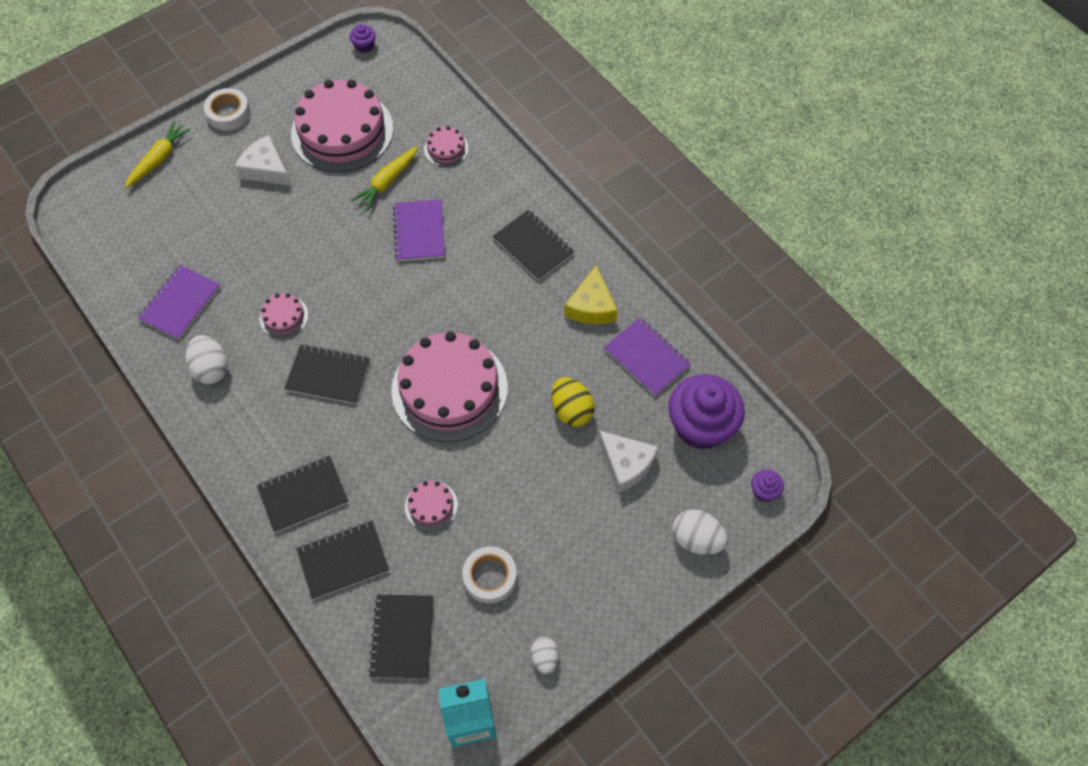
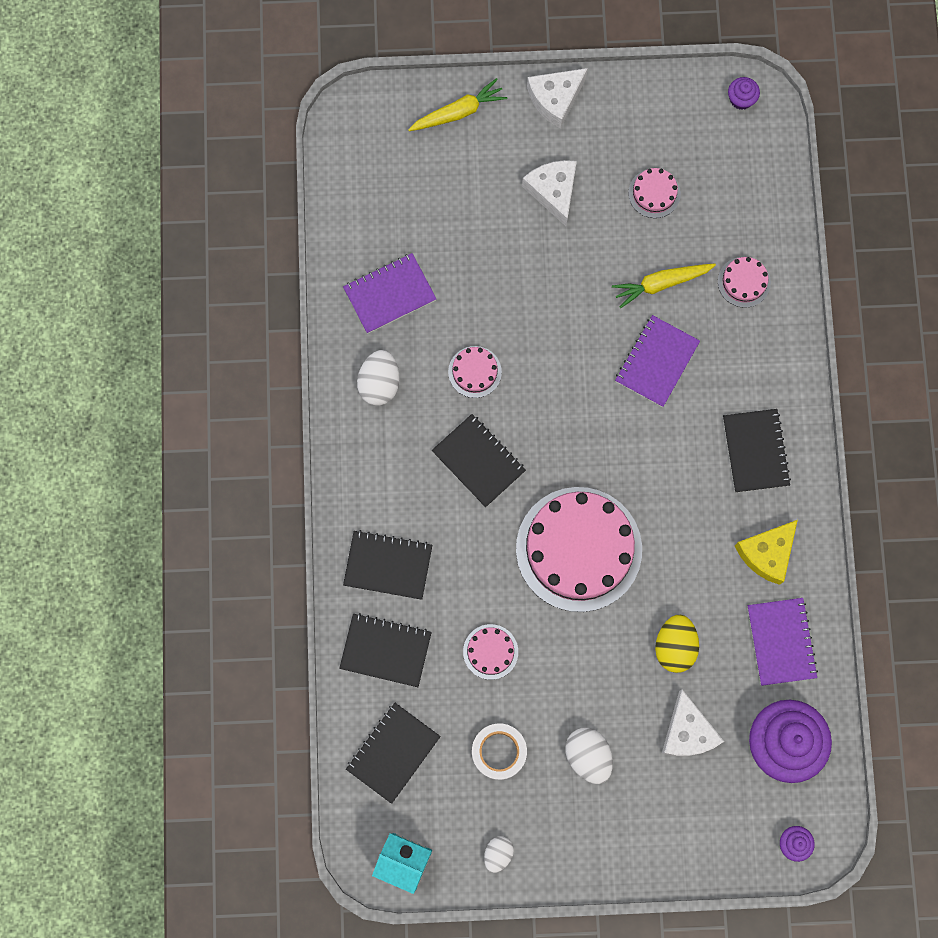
camera: 35 degrees right, 15 degrees up
white tape [204,88,251,131] -> white cheese [527,68,588,129]
pink cake [291,80,393,172] -> pink cake [628,168,681,218], size x0.43
white egg [672,509,728,555] -> white egg moved to [565,728,613,784]

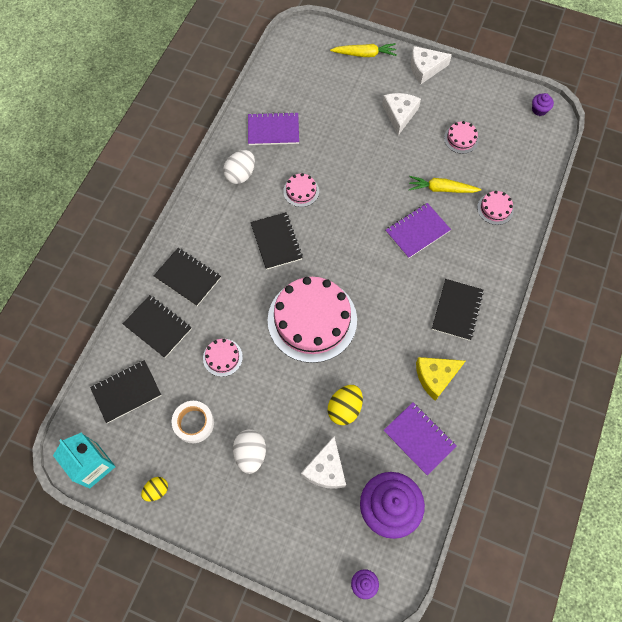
camera: 25 degrees right, 10 degrees down
white egg [484,836,514,873] -> yellow egg [141,477,168,502]
purple notebook [747,598,818,686] -> purple notebook turned 60 degrees counterclockwise [383,402,457,475]

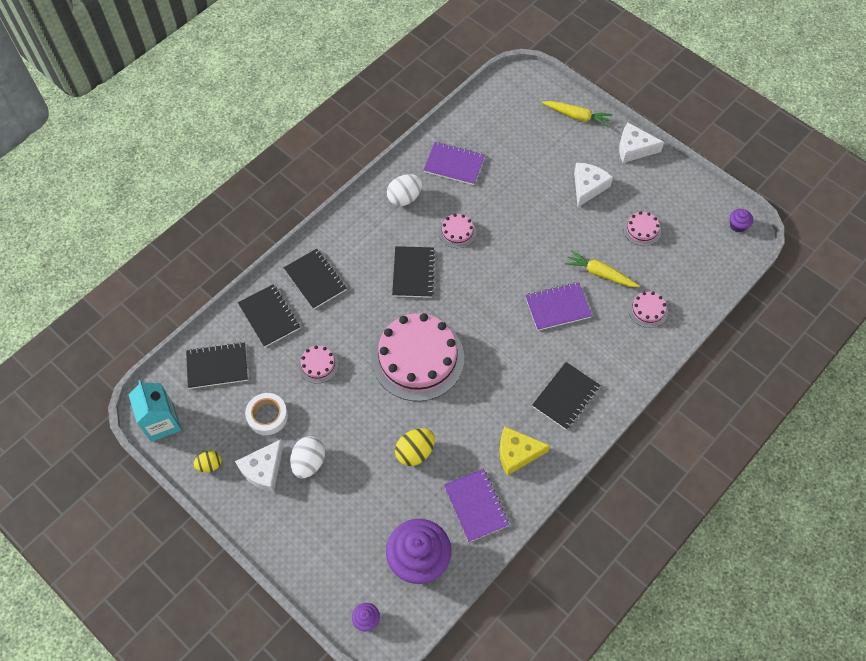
camera: 20 degrees right, 5 degrees down
white cheese [301,436,346,489] -> white cheese moved to [235,439,283,492]

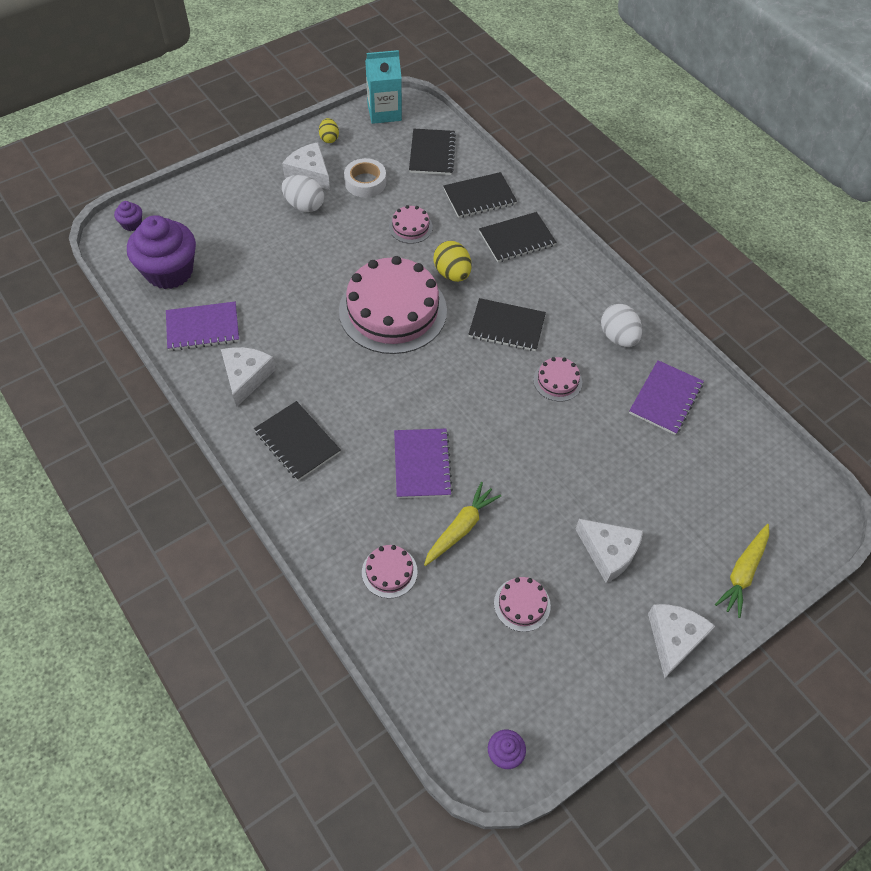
camera: 100 degrees right, 5 degrees down
yellow egg [395,428,435,466] -> yellow egg moved to [434,241,472,282]
yellow cheese [499,426,550,476] -> white cheese [221,347,276,407]

